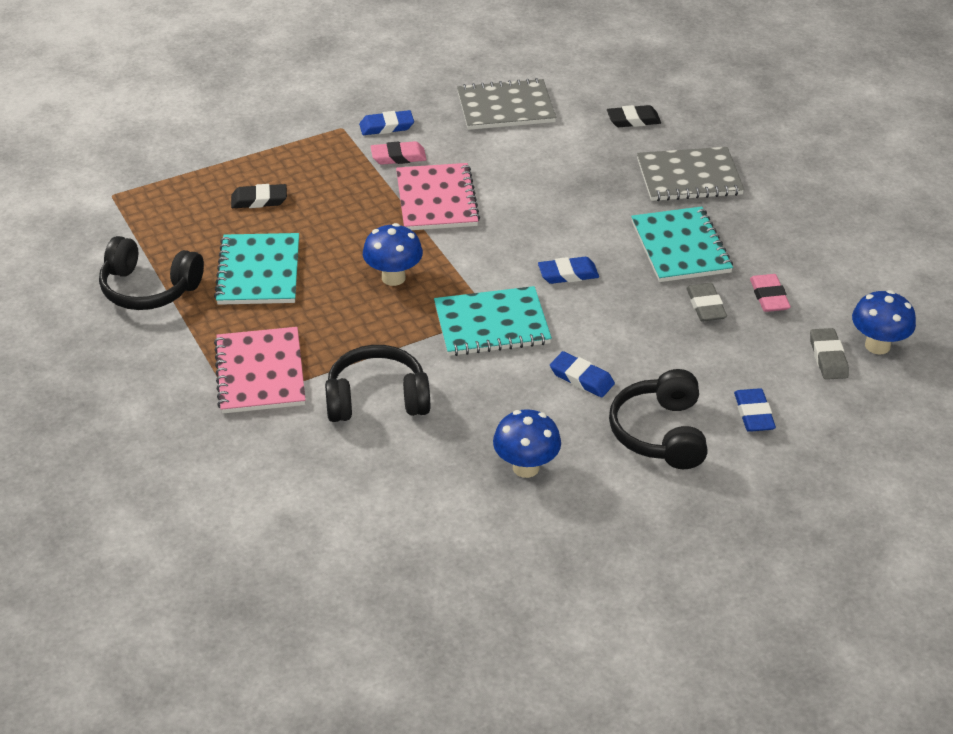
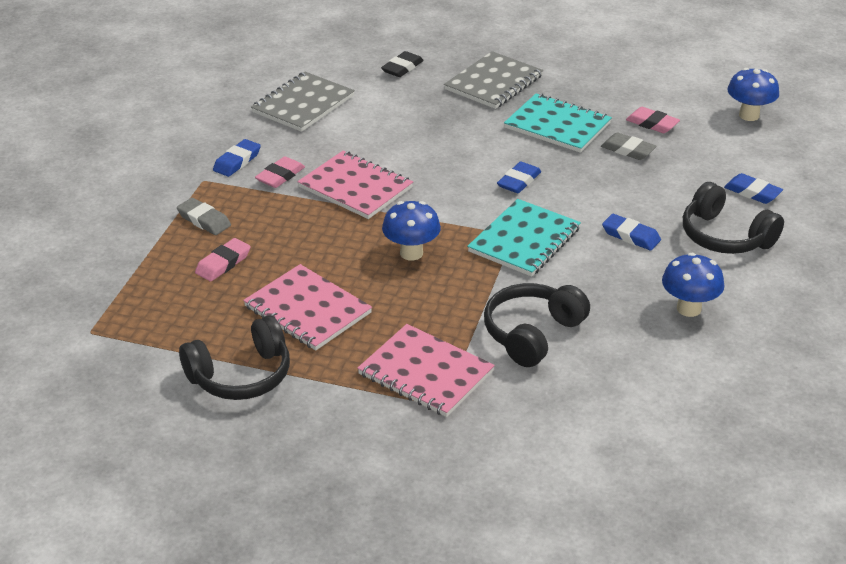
camera: 45 degrees left, 5 degrees down
turquoise notebook [214,233,299,305] -> pink notebook [243,264,372,350]
black eraser [231,184,287,208] -> pink eraser [195,238,250,281]
blue eraser [550,351,615,397] -> blue eraser turned 45 degrees clockwise [602,214,661,251]
grey eraser [810,328,849,380] -> grey eraser moved to [177,198,231,235]

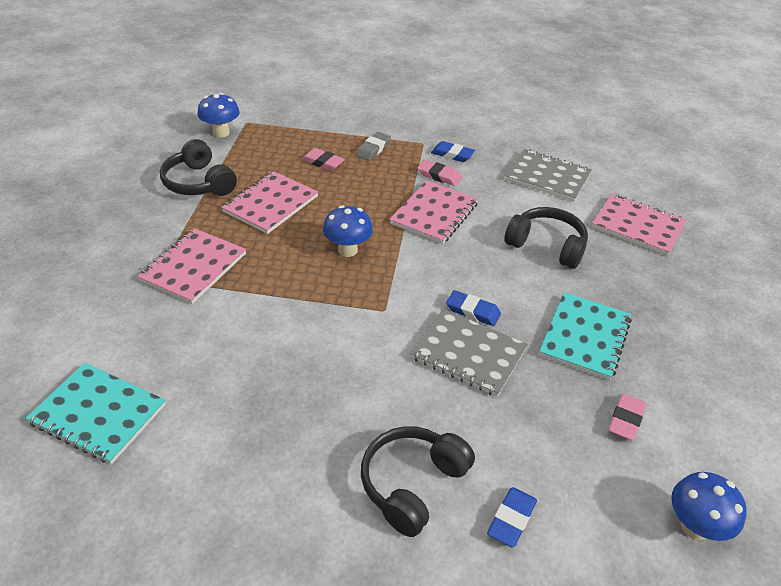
camera: 80 degrees right, 5 degrees up
black eraser [381,51,424,77] -> pink notebook [592,194,687,255]
grey notebook [444,51,543,109] -> grey notebook moved to [410,309,528,397]
turquoise notebook [467,199,581,277] -> turquoise notebook moved to [25,363,166,464]
black headphones [484,283,590,367] -> black headphones moved to [504,207,588,269]
grey eraser [601,133,656,160] -> none
blue eraser [602,214,661,251] -> none
blue mushroom [662,253,724,317] -> blue mushroom moved to [197,93,240,137]

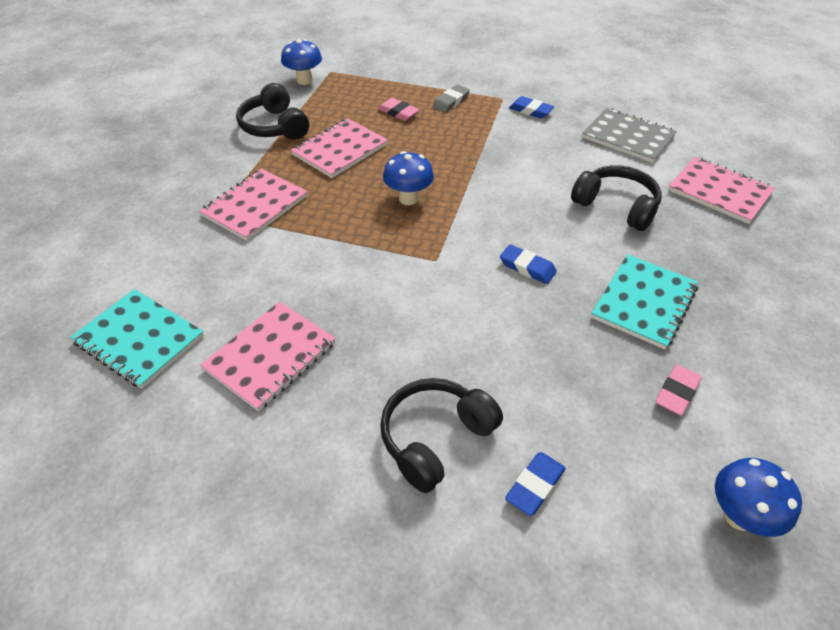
camera: 10 degrees right, 5 degrees up
pink notebook [389,181,478,244] -> pink notebook moved to [200,302,336,411]
grey notebook [410,309,528,397] -> none
pink eraser [418,160,462,186] -> none

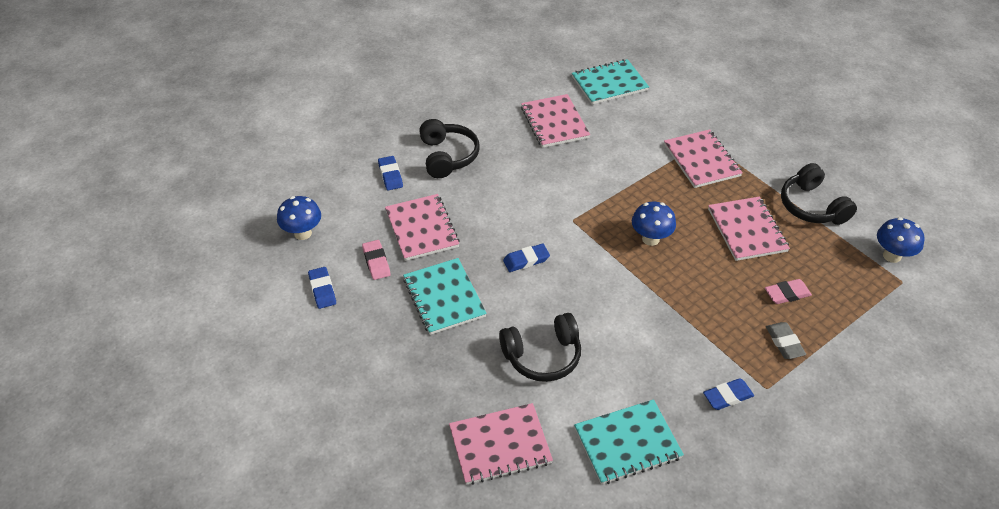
camera: 125 degrees right, 0 degrees up
black headphones [236,83,309,140] -> black headphones turned 120 degrees counterclockwise [781,163,857,225]
grey notebook [582,108,677,163] -> turquoise notebook [574,399,684,485]
none -> blue eraser [308,267,336,309]
none -> pink notebook [385,194,460,261]

